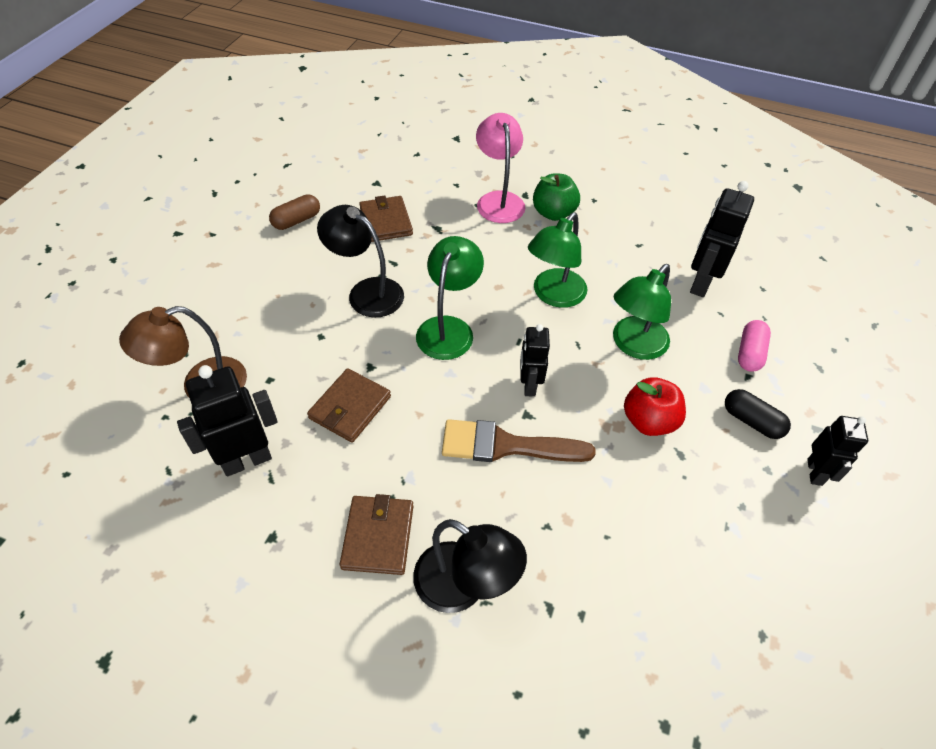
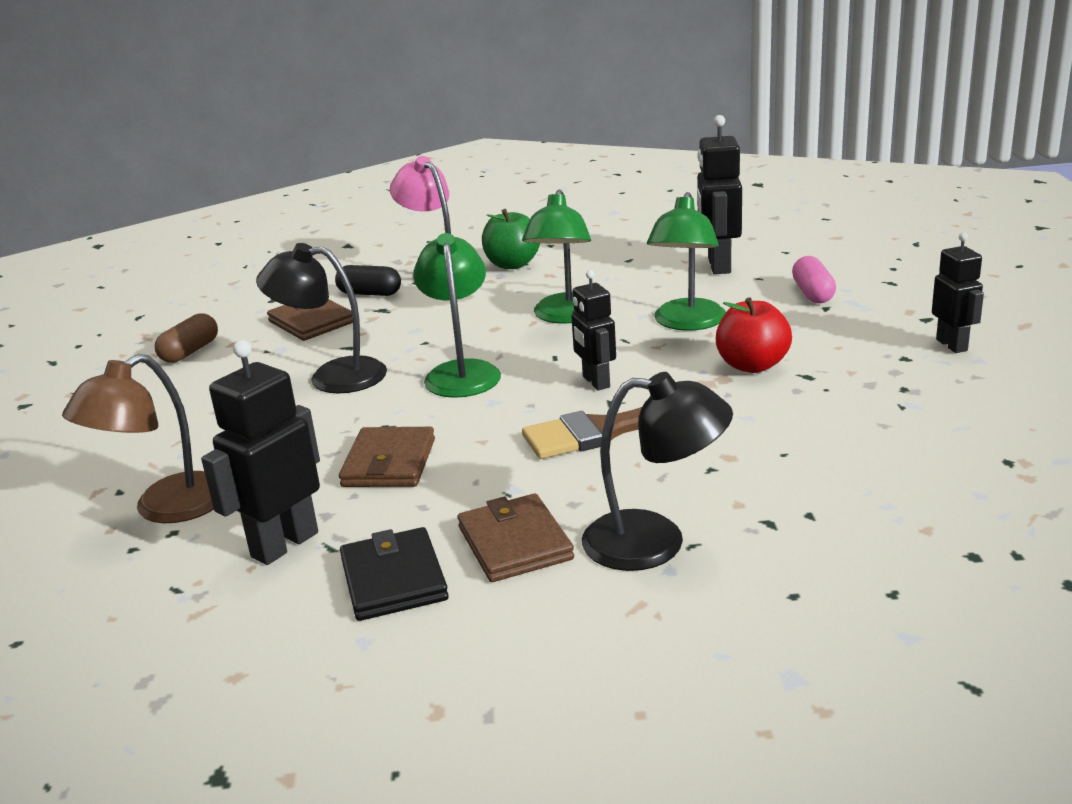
camera: 20 degrees left, 25 degrees down
black capsule [725,389,791,439] -> black capsule moved to [335,265,401,296]
none -> black wallet [340,527,449,621]

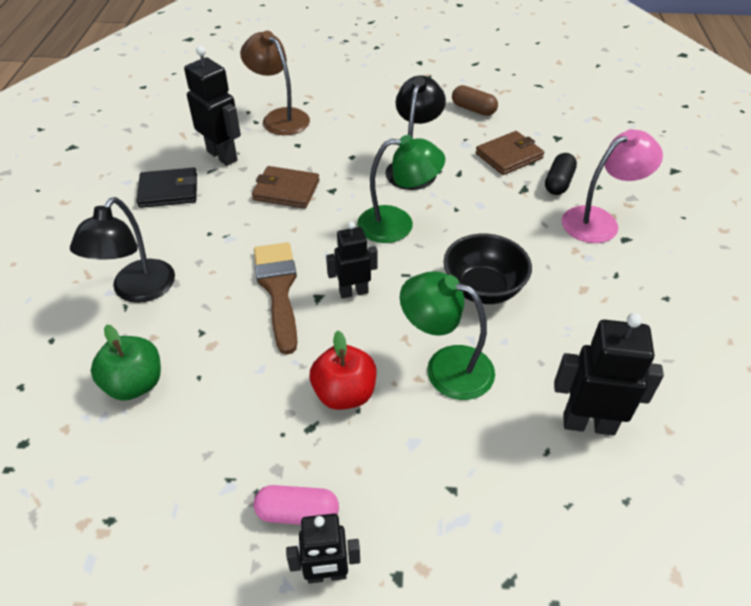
camera: 95 degrees right, 20 degrees up
brown wallet [458,494,574,582] -> none
green apple [482,209,540,269] -> green apple moved to [91,325,161,401]
green lamp [522,189,591,324] -> black bowl [443,234,532,304]
pink capsule [792,256,836,303] -> pink capsule moved to [254,485,339,525]

